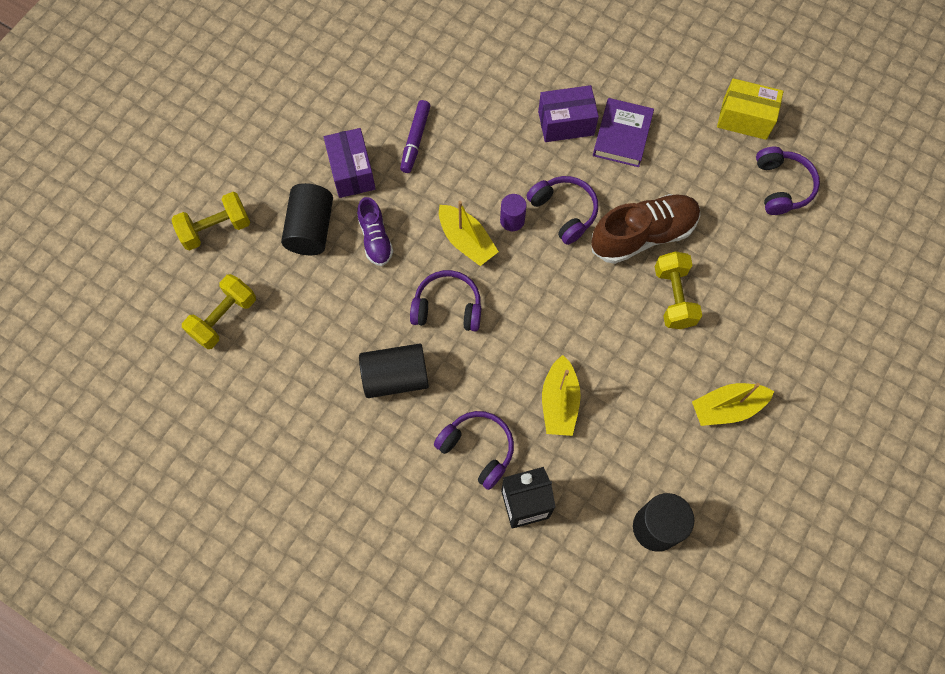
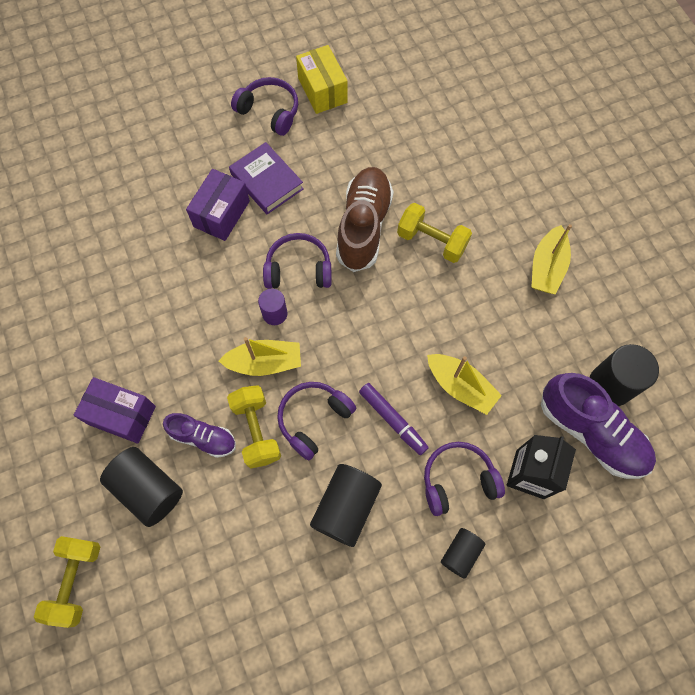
camera: 55 degrees left, 0 degrees up
yellow dumbbell [182,274,256,349] -> yellow dumbbell moved to [227,385,281,468]
purple marker [400,100,431,173] -> purple marker moved to [359,383,429,455]
yellow box [717,78,783,140] -> yellow box turned 75 degrees counterclockwise [296,45,348,114]
purple headphones [756,147,820,215] -> purple headphones moved to [231,77,298,136]
none -> black cylinder [441,528,485,579]
none -> purple shoe [541,373,656,479]

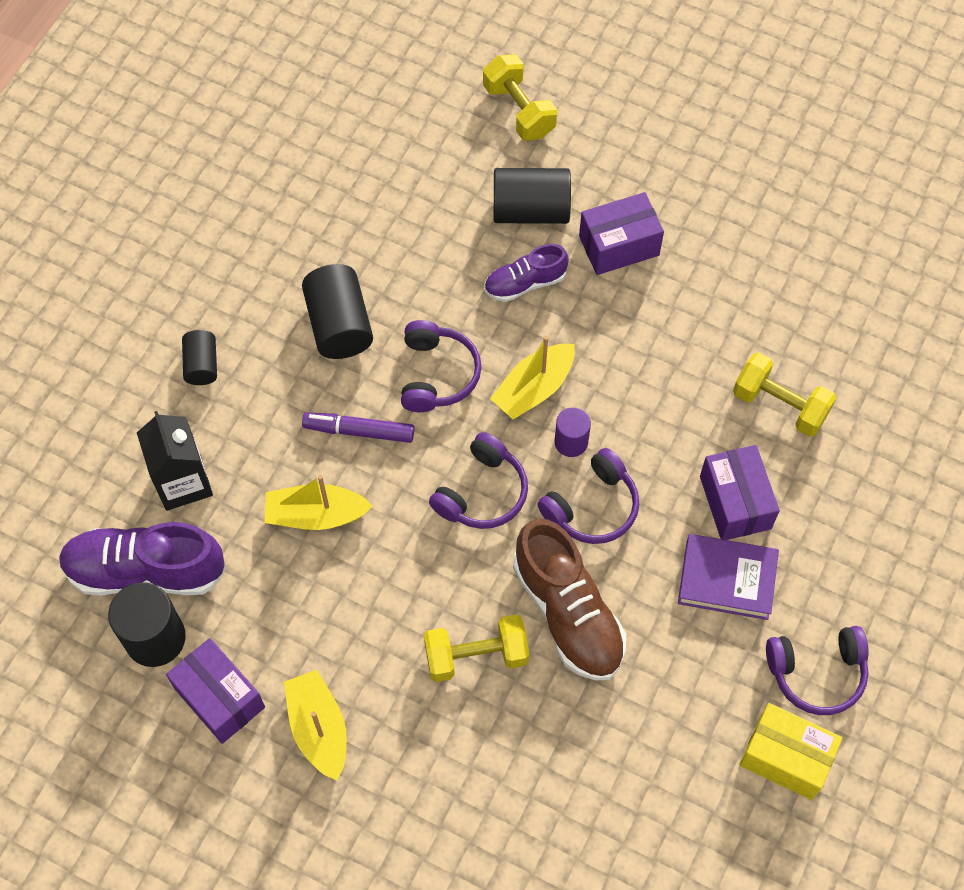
camera: 140 degrees right, 5 degrees down
yellow dumbbell [227,385,281,468] -> yellow dumbbell moved to [733,353,836,437]
purple headphones [424,442,505,516] -> purple headphones moved to [429,432,528,529]
none -> purple box [166,638,265,744]

